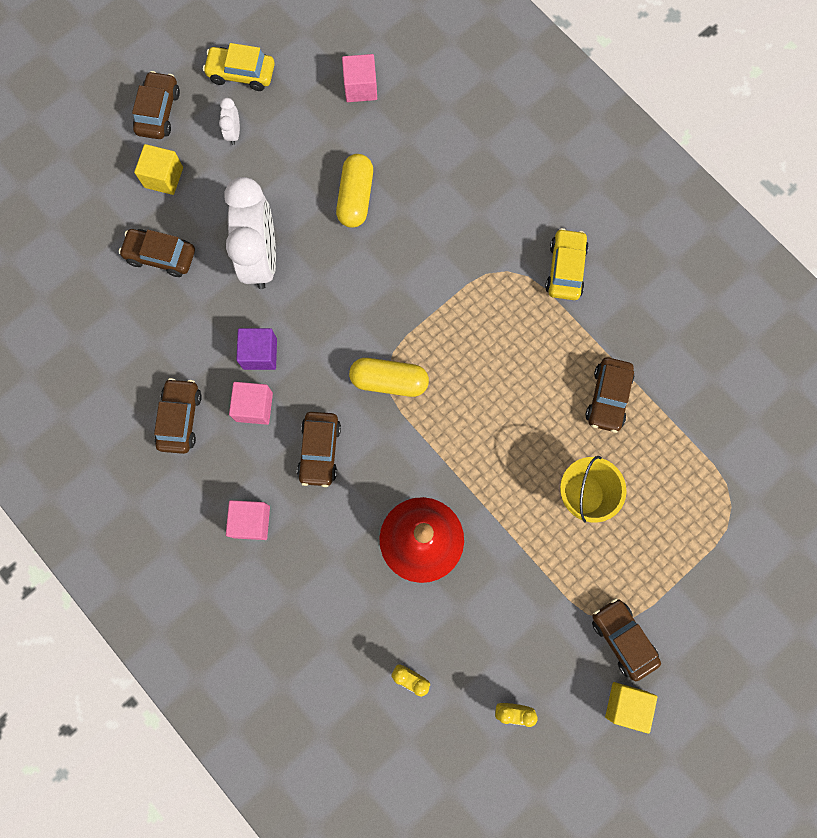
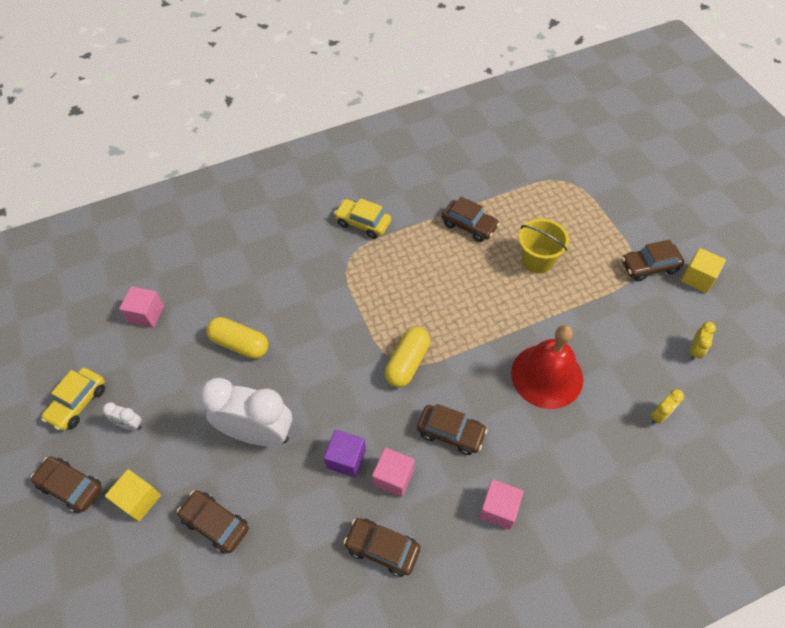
camera: 70 degrees left, 20 degrees down
brown car [119,229,195,277] -> brown car turned 90 degrees clockwise [177,491,249,554]

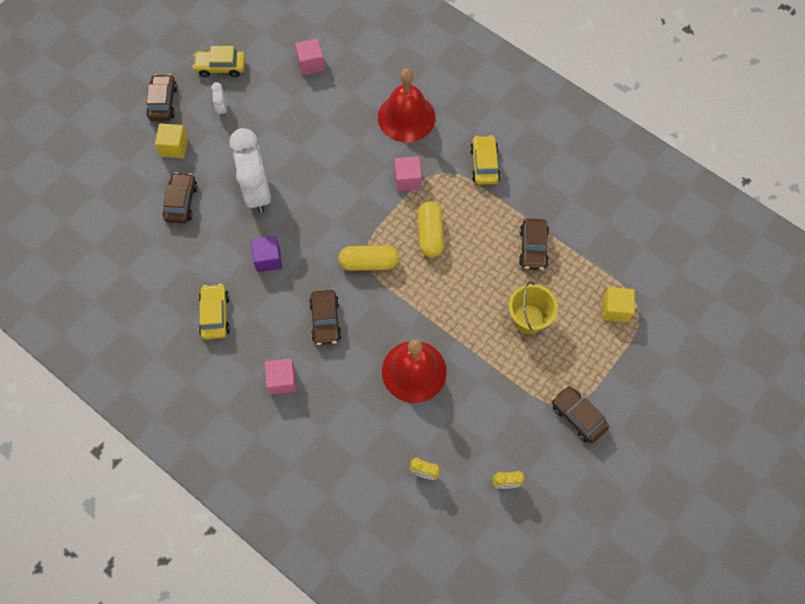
camera: 60 degrees right, 10 degrees up
yellow capsule [206,317,268,359] -> yellow capsule moved to [418,201,444,258]
brown car [343,518,420,577] -> yellow car [199,284,230,340]
pink cube [372,447,414,497] -> pink cube moved to [395,156,422,191]
yellow cube [681,248,726,293] -> yellow cube moved to [603,287,635,322]
none -> red bell [378,69,436,142]

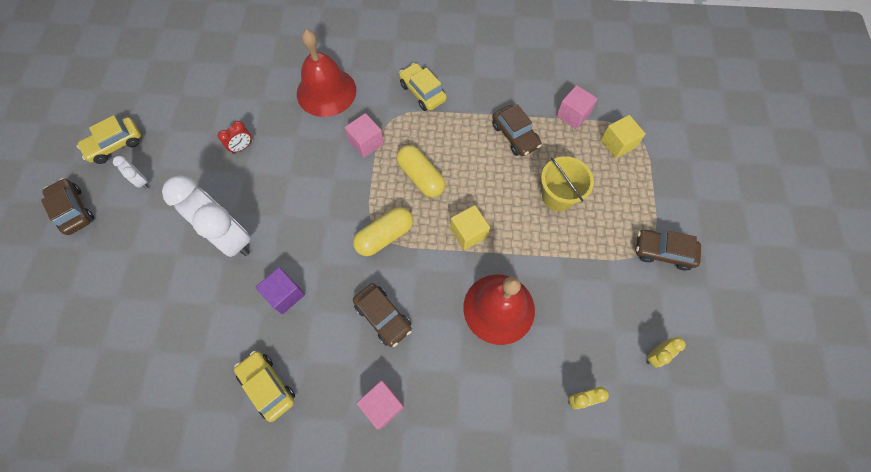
camera: 35 degrees left, 0 degrees up
yellow cube [155,123,188,158] -> yellow cube moved to [450,205,490,250]
brown car [163,172,198,224] -> none
pink cube [295,38,325,75] -> pink cube moved to [556,85,598,129]
none -> red clock [218,121,252,154]

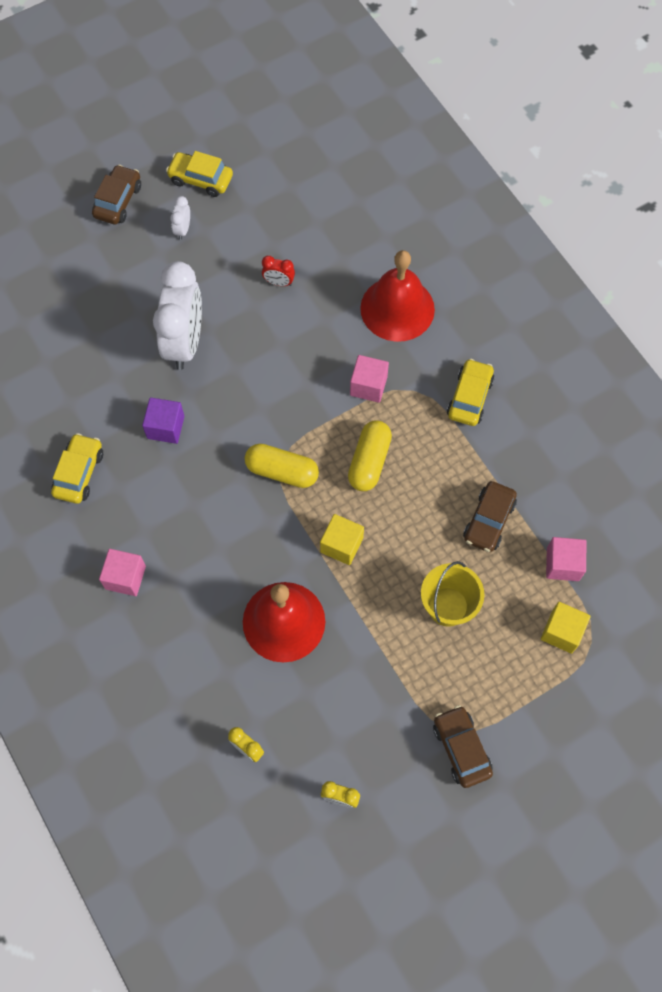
camera: 55 degrees right, 0 degrees up
brown car [353,283,412,347] -> none

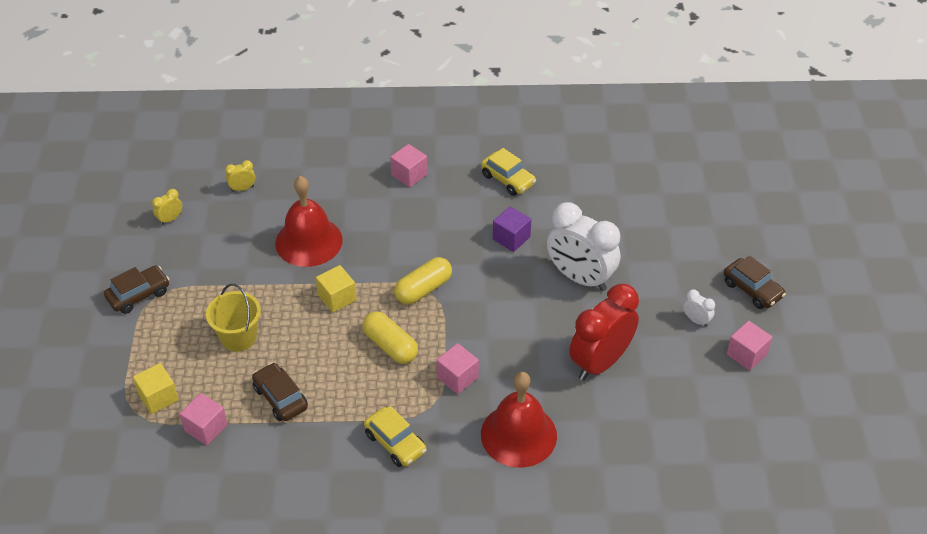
camera: 120 degrees right, 20 degrees down
yellow car [166,151,233,197] -> pink cube [726,321,772,371]
red clock [262,256,295,286] -> red clock [569,284,639,380], size x2.42
brown car [433,705,493,788] -> brown car turned 45 degrees counterclockwise [104,266,169,314]

